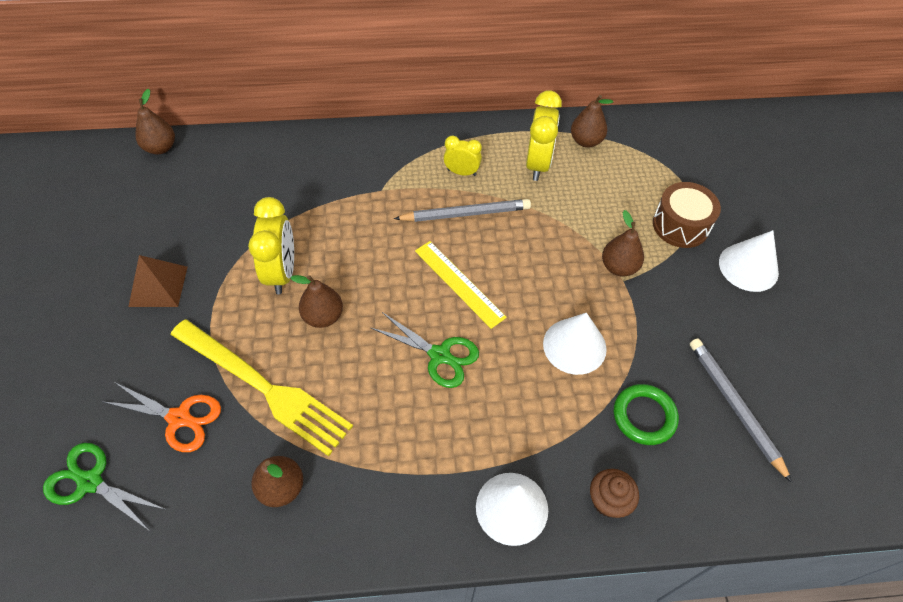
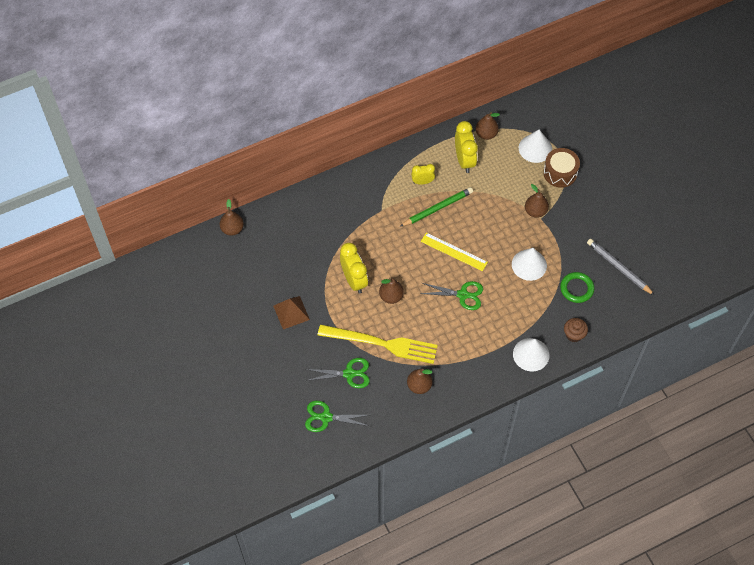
camera: 20 degrees left, 5 degrees up
orange scissors [104,383,221,452] -> green scissors [305,358,370,388]
grey pencil [394,199,531,222] -> green pencil [400,187,473,227]
white cone [719,230,779,292] -> white cone moved to [519,130,552,163]

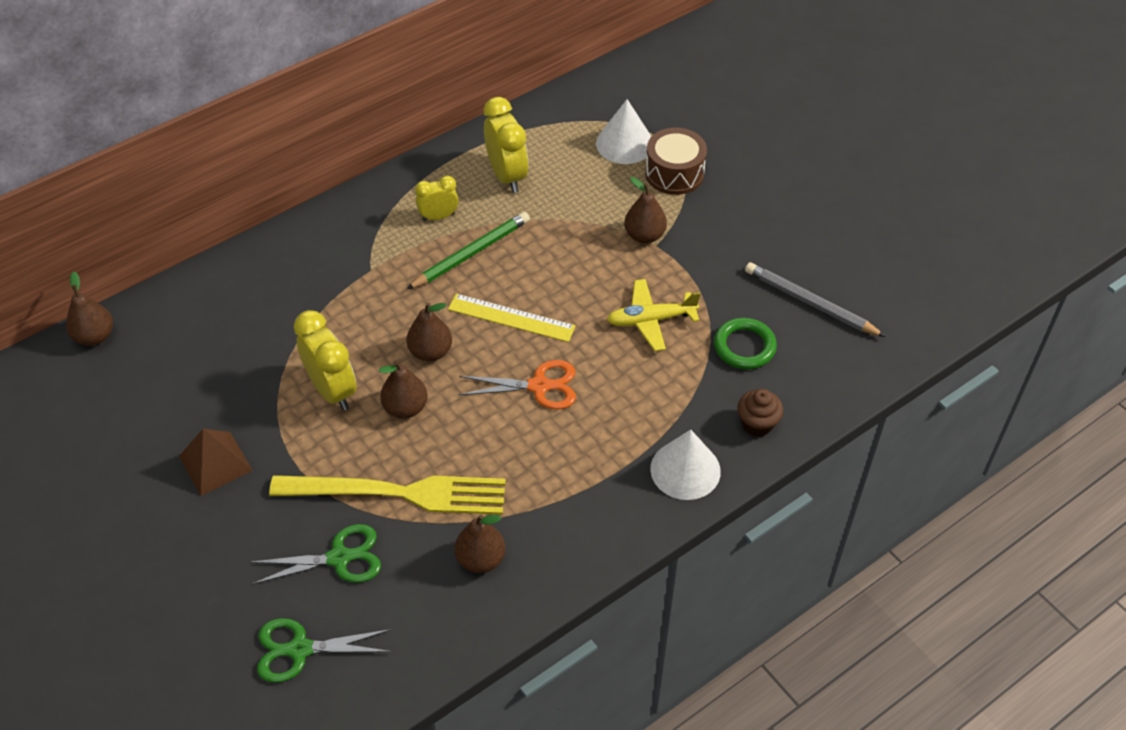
camera: 10 degrees left, 10 degrees down
green scissors [420,281,483,310] -> orange scissors [459,360,576,410]
brown pear [476,112,500,140] -> brown pear moved to [406,303,452,361]
white cone [512,248,547,281] -> yellow plane [607,279,700,351]

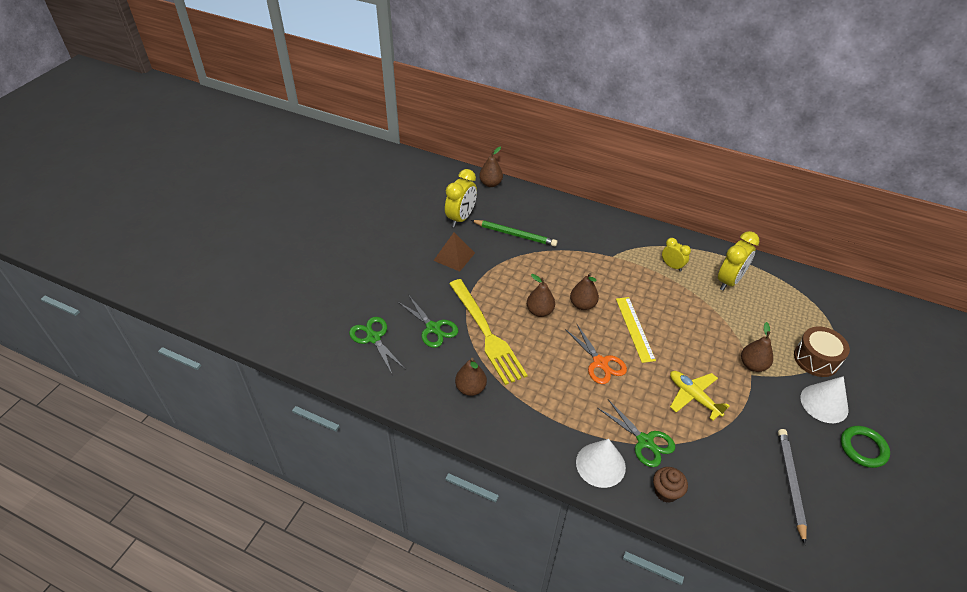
camera: 60 degrees right, 5 degrees down
yellow clock [294,310,357,411] -> yellow clock moved to [445,169,477,227]
green pencil [406,212,530,290] -> green pencil moved to [471,220,557,246]
white cone [596,99,651,164] -> white cone moved to [800,376,849,423]
green ring [714,318,777,369] -> green ring moved to [841,426,890,468]
none -> green scissors [598,399,675,467]

